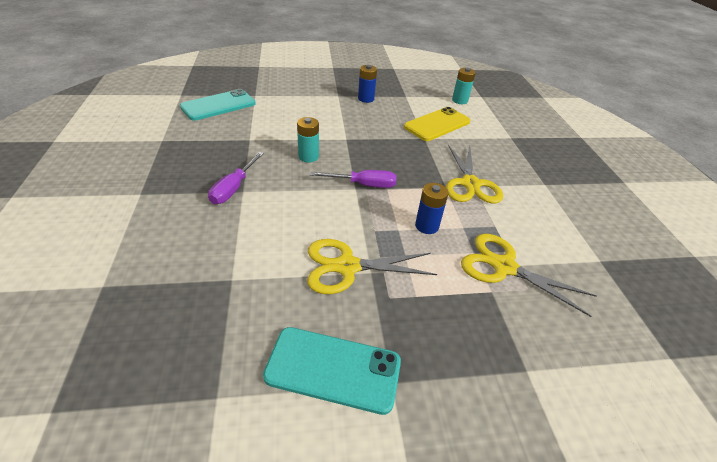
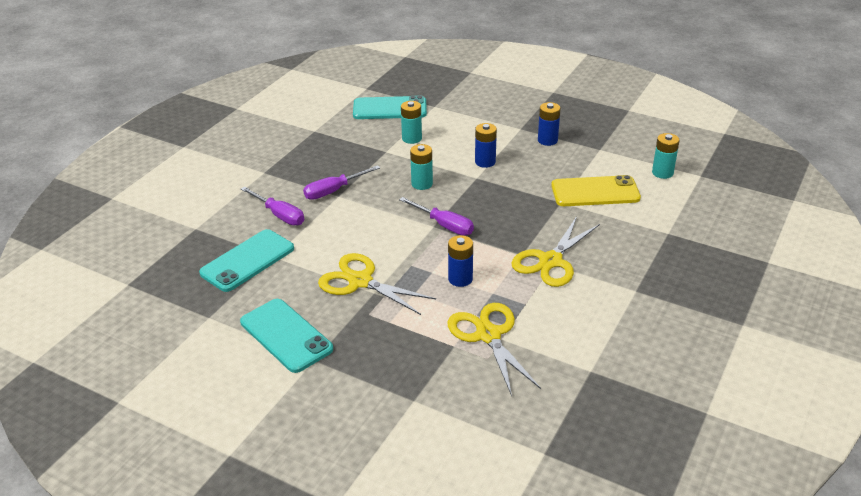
camera: 40 degrees right, 5 degrees down
none -> turquoise phone [199,229,294,292]
none -> purple screwdriver [241,186,304,225]
none -> turquoise battery [401,101,422,144]
none -> blue battery [475,123,497,168]

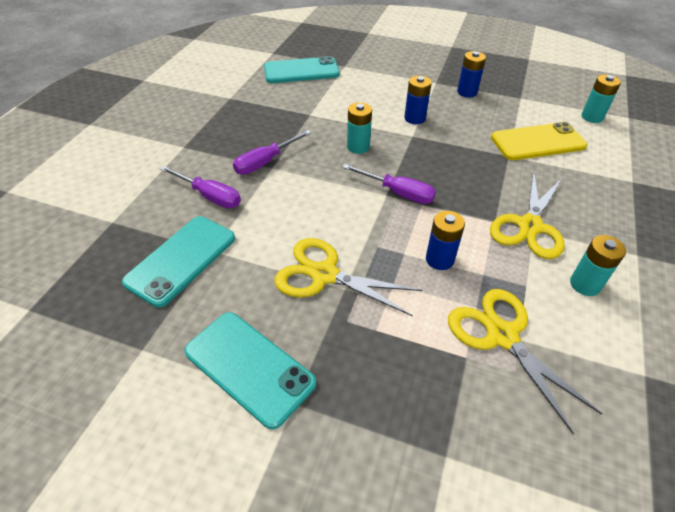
camera: 10 degrees left, 10 degrees up
turquoise battery [401,101,422,144] -> turquoise battery moved to [570,235,626,296]

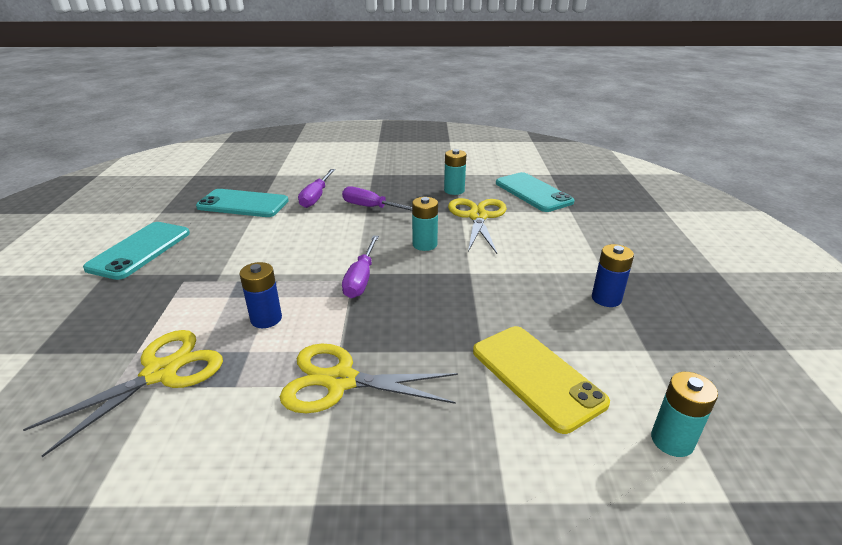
camera: 70 degrees right, 15 degrees down
yellow scissors [274,238,422,317] -> yellow scissors moved to [448,198,507,254]
blue battery [404,76,432,124] -> none
turquoise battery [570,235,626,296] -> turquoise battery moved to [444,149,466,195]

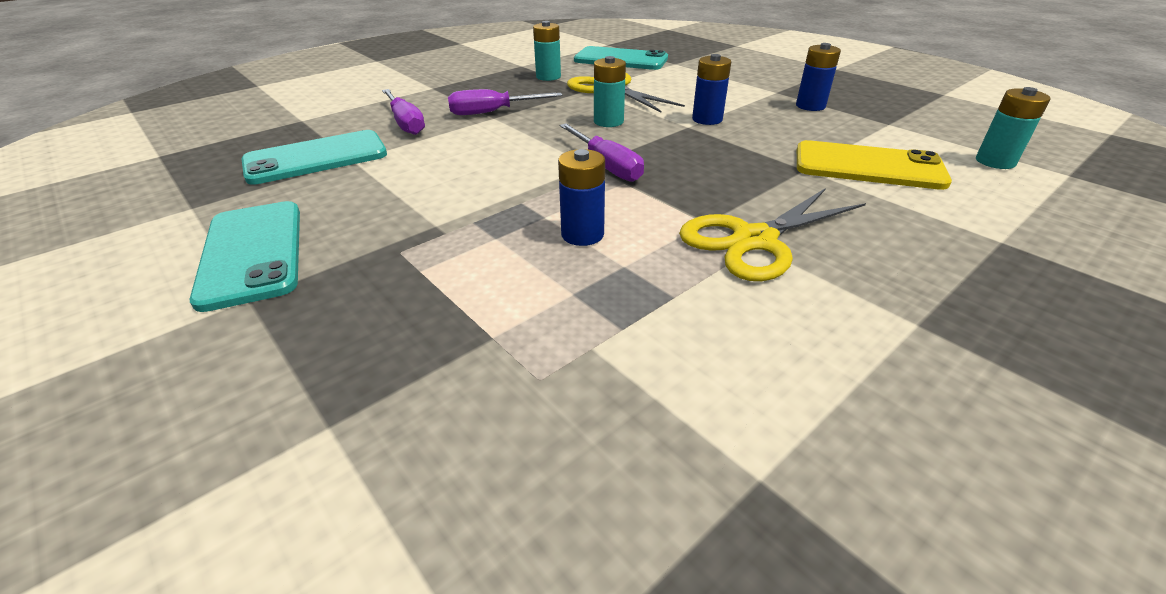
camera: 40 degrees left, 5 degrees up
yellow scissors [23,330,223,457] -> none
none -> blue battery [692,54,731,125]

